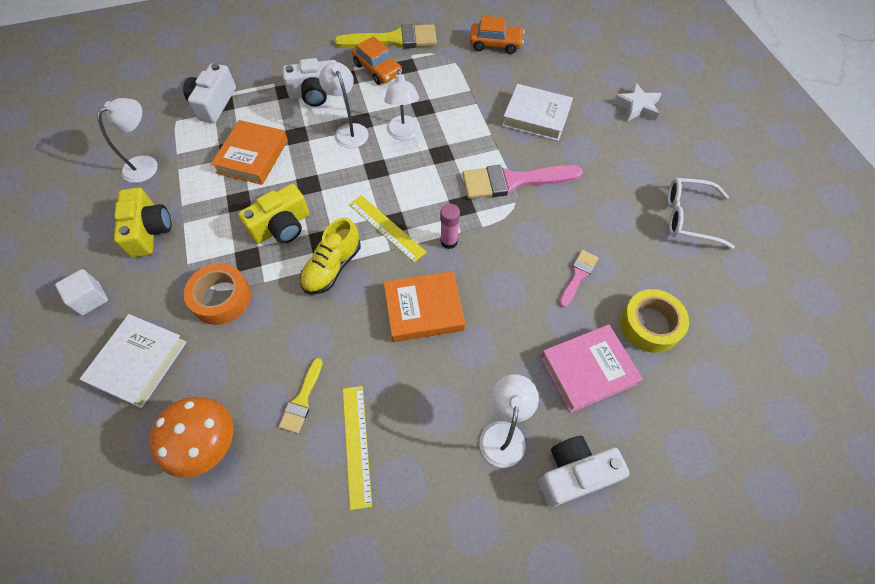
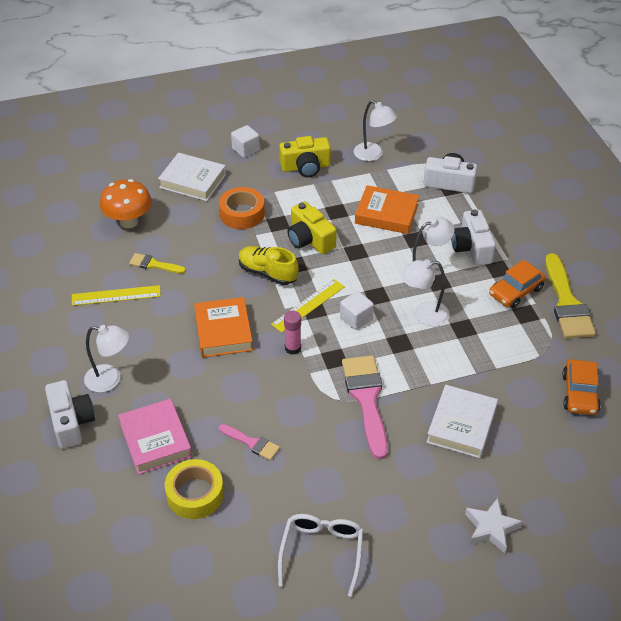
camera: 90 degrees right, 15 degrees down
none -> white cube [340,291,374,330]

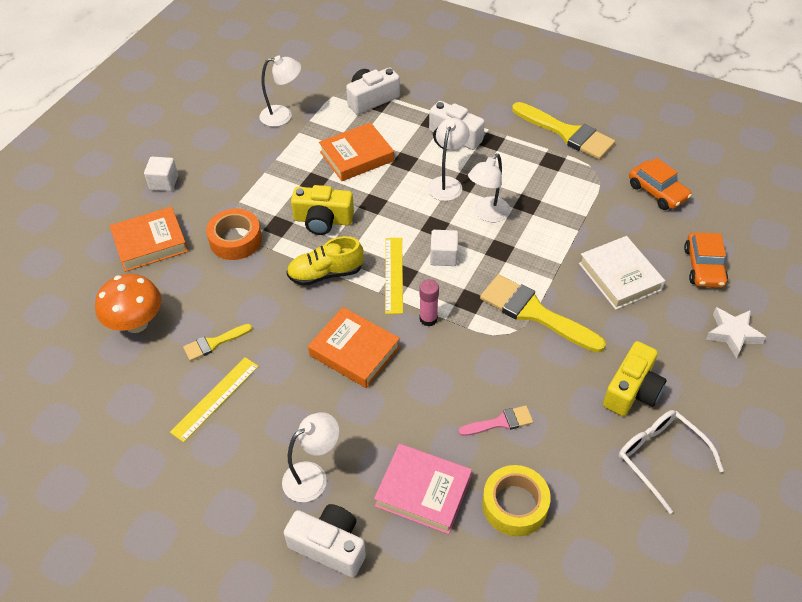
camera: 45 degrees left, 5 degrees up
white book [158,153,226,201] -> orange book [110,207,188,272]
yellow camera [279,136,331,178] -> yellow camera moved to [603,341,667,416]
pink brush [342,355,388,460] -> yellow brush [480,274,606,353]
orange car [489,260,546,309] -> orange car moved to [684,232,728,288]

